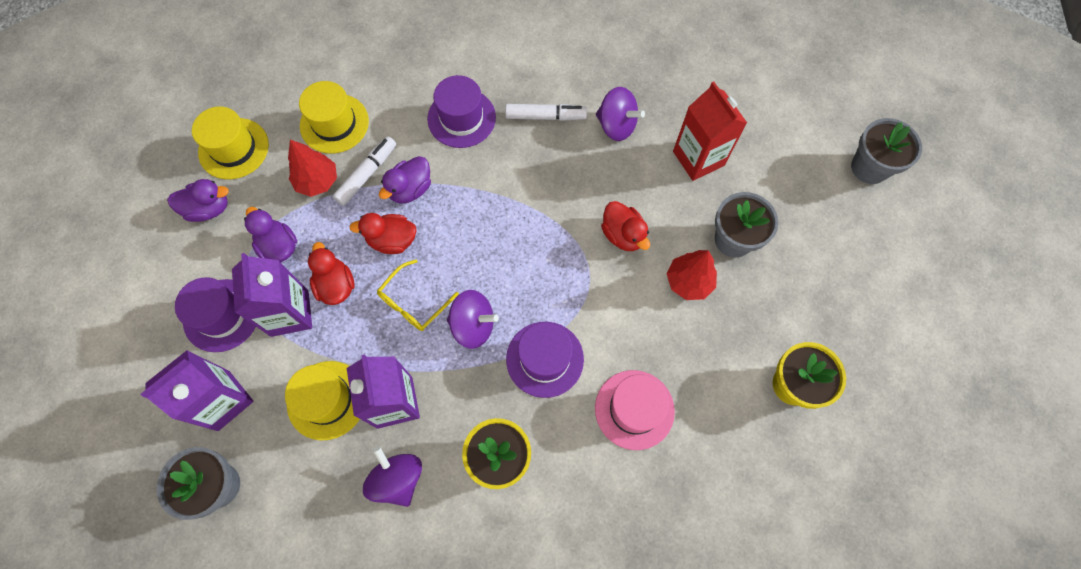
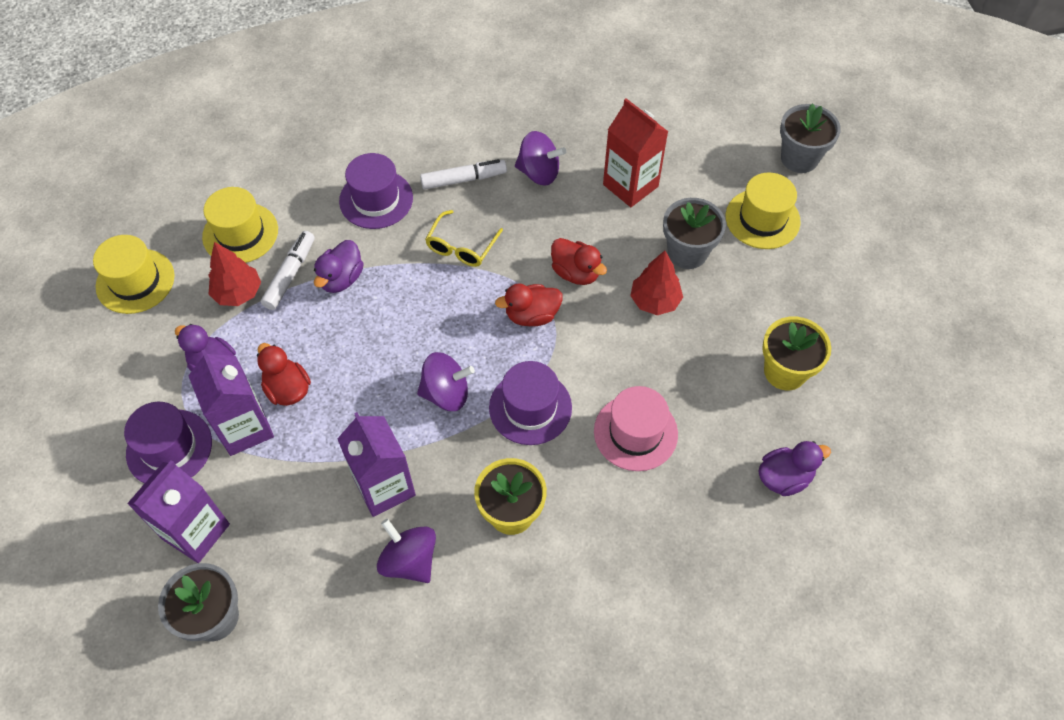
camera: 15 degrees left, 10 degrees down
purple duck [167,179,229,222] -> purple duck moved to [758,441,831,496]
yellow hat [285,361,360,441] -> yellow hat moved to [726,172,801,249]
red duck [349,213,417,254] -> red duck moved to [495,283,563,326]
yellow glasses [377,259,459,331] -> yellow glasses moved to [425,210,503,267]

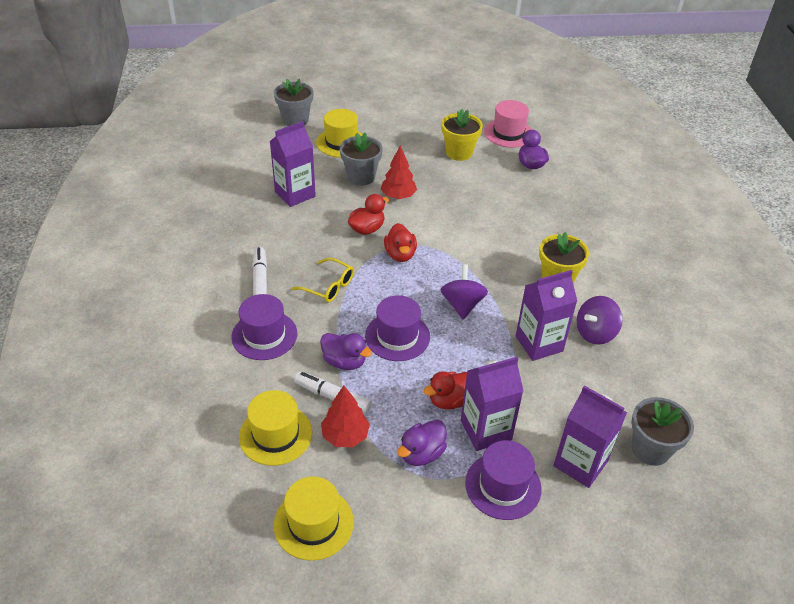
camera: 85 degrees left, 15 degrees down
purple hat [489,361,572,445] -> purple hat moved to [365,295,430,361]
purple spinning top [515,131,566,186] -> none
pink hat [594,386,678,471] -> pink hat moved to [484,100,532,148]
red carton [603,98,668,207] -> purple carton [270,121,316,207]

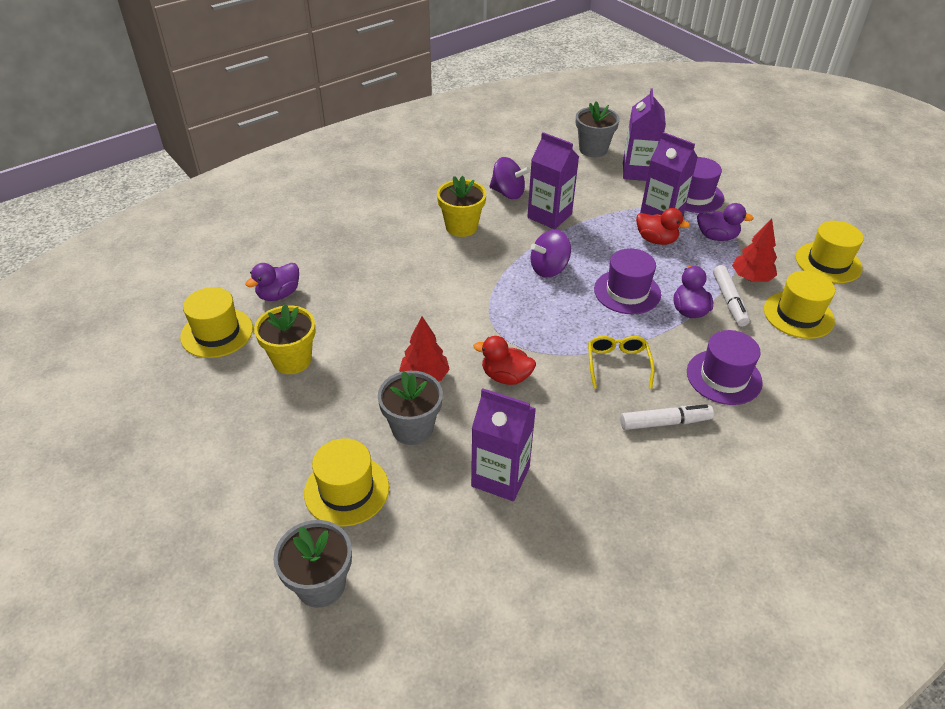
camera: 120 degrees left, 0 degrees up
white marker [252,247,267,296] -> white marker turned 150 degrees counterclockwise [620,404,714,430]
red duck [384,223,417,262] -> none
pink hat [484,100,532,148] -> yellow hat [180,287,253,358]

